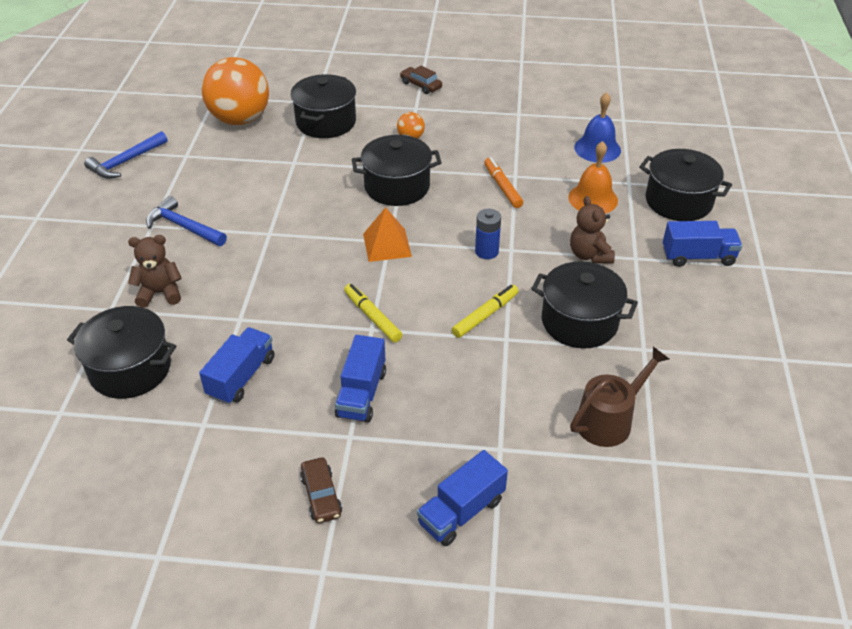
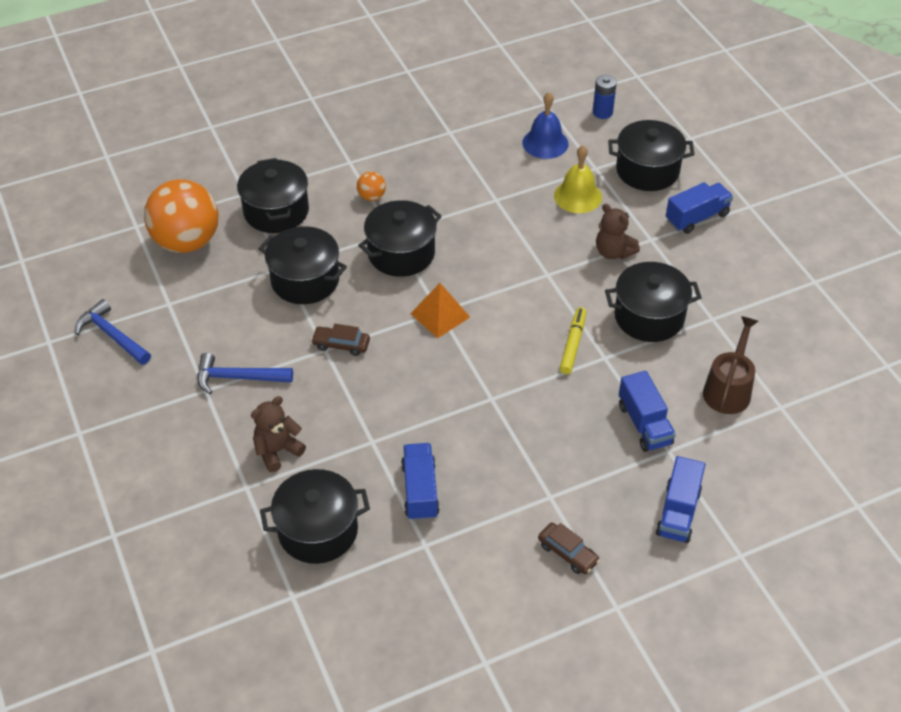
camera: 30 degrees left, 5 degrees up
blue hammer [84,131,168,179] -> blue hammer turned 120 degrees clockwise [75,299,151,365]
blue truck [335,335,386,422] -> blue truck moved to [619,371,676,452]
yellow marker [344,284,402,343] -> none
brown car [400,66,442,94] -> brown car moved to [311,324,370,356]
blue battery [475,209,501,259] -> blue battery moved to [593,75,617,119]
orange marker [484,157,523,208] -> none
orange bell [568,141,618,214] -> yellow bell [554,145,602,213]
none -> black pot [259,226,347,304]

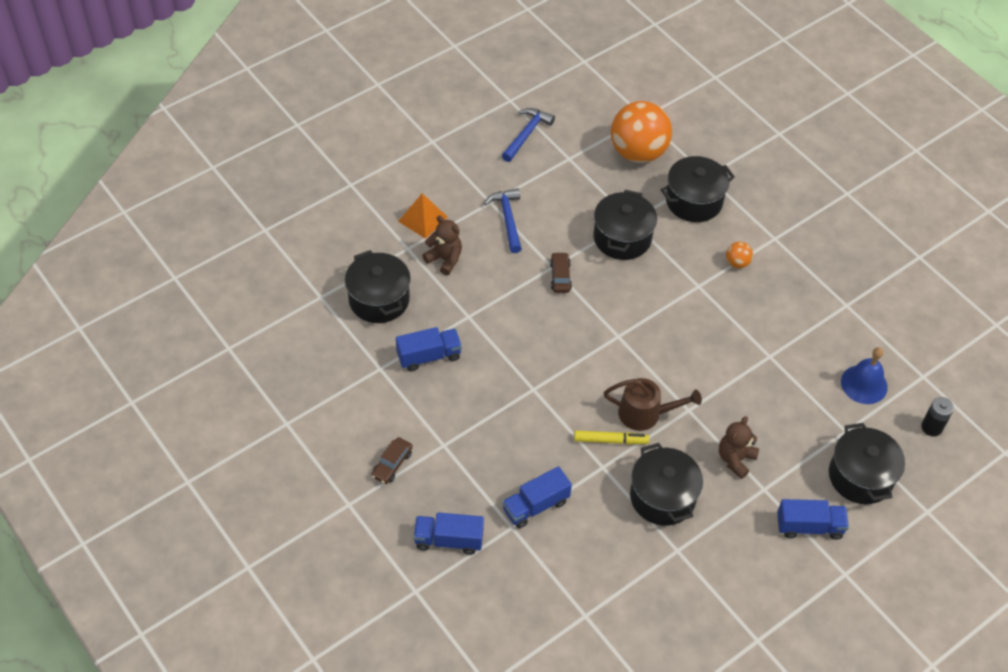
camera: 75 degrees right, 5 degrees up
black pot [358,200,442,277] -> none
orange pyramid [410,283,470,338] -> orange pyramid moved to [398,193,447,239]
yellow bell [554,145,602,213] -> none
blue battery [593,75,617,119] -> black battery [921,397,954,437]
blue truck [666,182,733,234] -> blue truck turned 45 degrees counterclockwise [777,499,849,540]
brown watering can [703,316,758,414] -> brown watering can moved to [604,378,702,431]

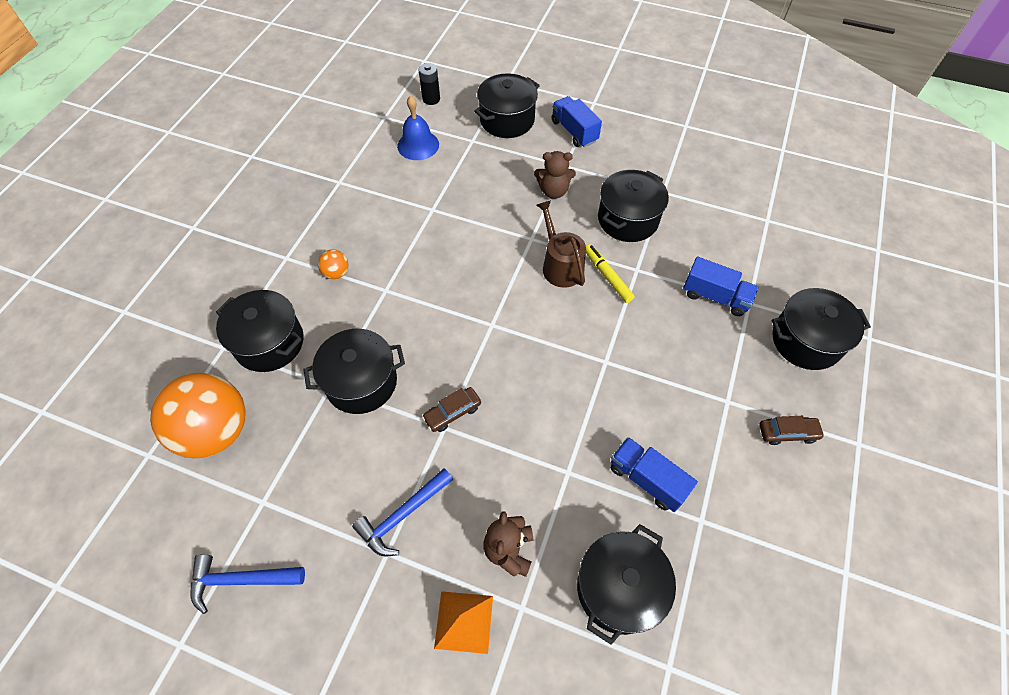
camera: 120 degrees left, 5 degrees up
blue truck [414,512,484,555] -> black pot [771,288,871,370]

